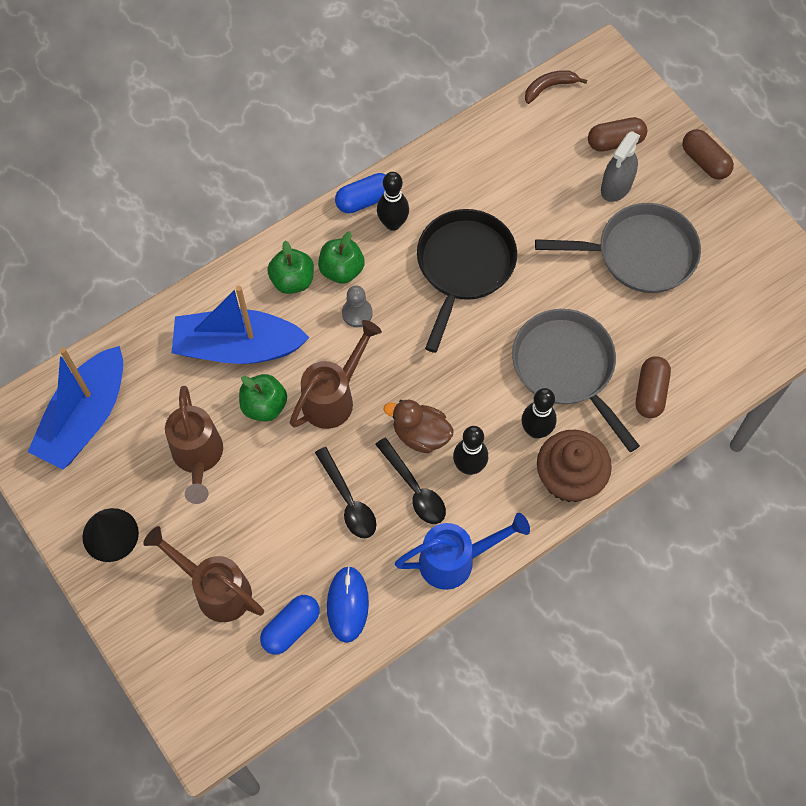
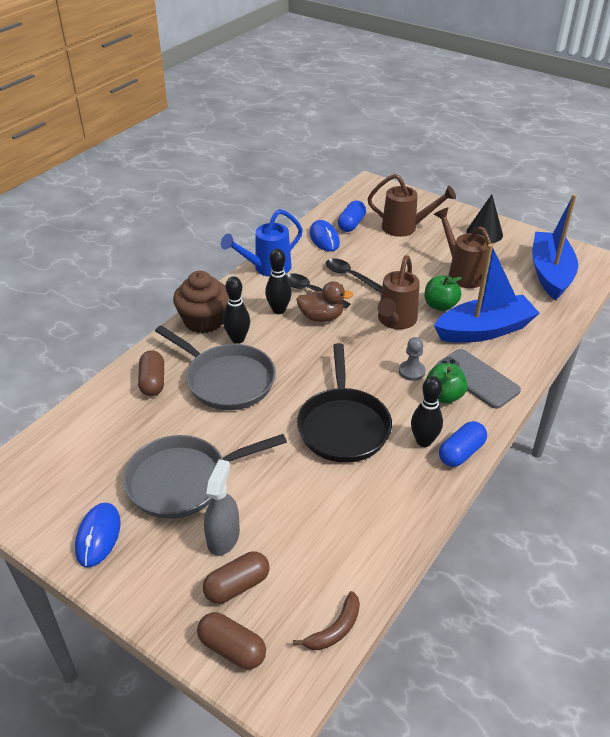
camera: 160 degrees right, 25 degrees down
green apple [268,240,314,294] -> grey phone [437,349,521,409]
brown capsule [683,129,734,180] -> brown capsule moved to [197,612,266,669]
none -> blue mouse [75,503,121,568]

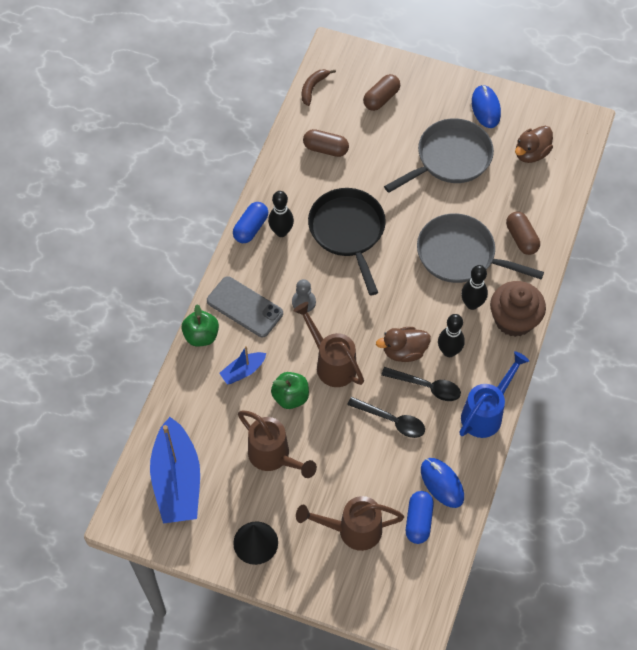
camera: 165 degrees right, 20 degrees up
brown capsule [197,612,266,669] -> brown capsule moved to [303,129,349,157]
grey spray bottle [204,459,240,556] -> none
brown watering can [378,255,420,329] -> brown watering can turned 45 degrees counterclockwise [293,302,364,387]
green apple [426,363,468,404] -> green apple moved to [182,304,219,346]
blue boat [434,244,540,343] -> blue boat [219,346,266,384], size x0.48
none -> brown duck [515,126,553,163]

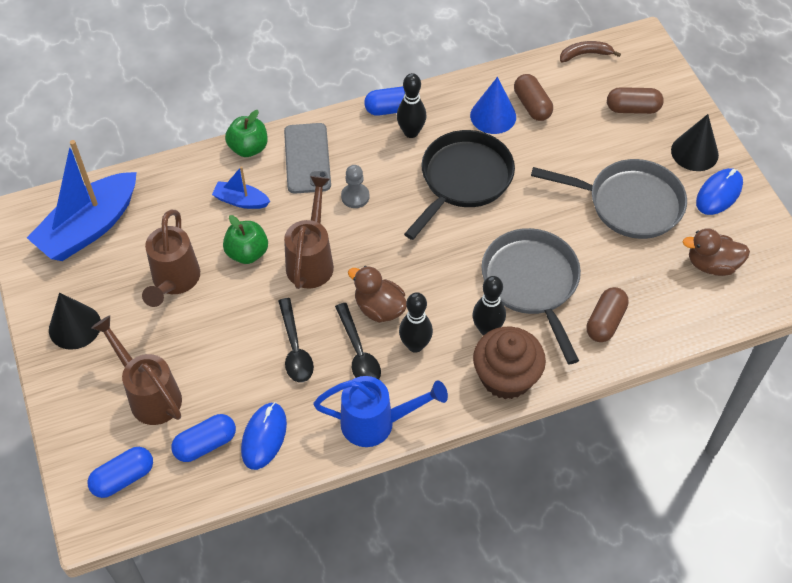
camera: 50 degrees right, 5 degrees down
none -> blue capsule [88,447,153,498]
none -> blue cone [470,77,516,134]
none -> black cone [671,114,719,171]

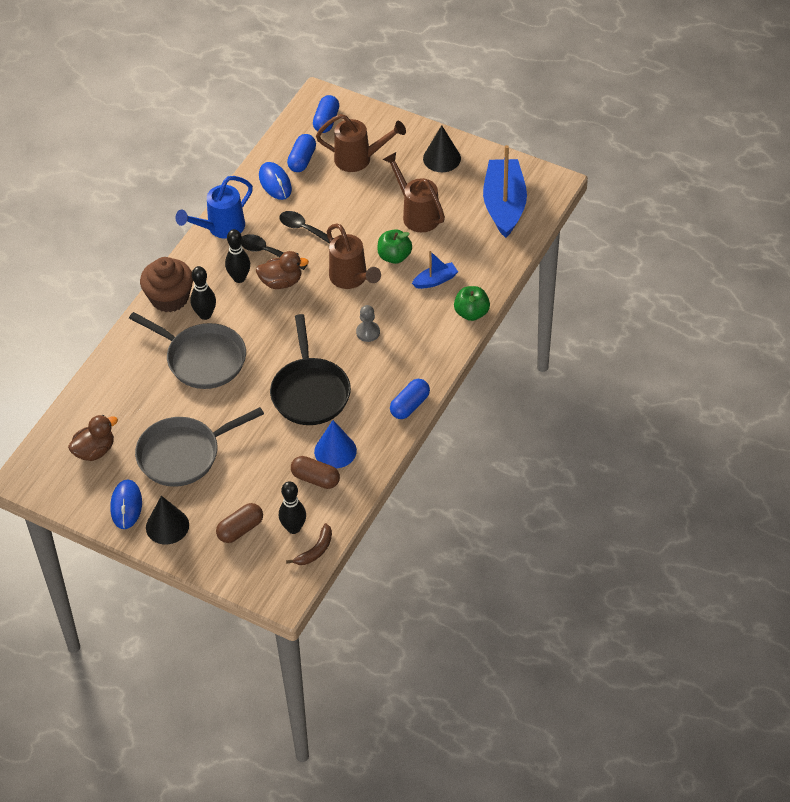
camera: 140 degrees right, 5 degrees down
grey phone [284,123,331,194] -> none
black bowling pin [397,73,426,138] -> black bowling pin moved to [279,481,306,534]
brown capsule [586,287,629,342] -> none

